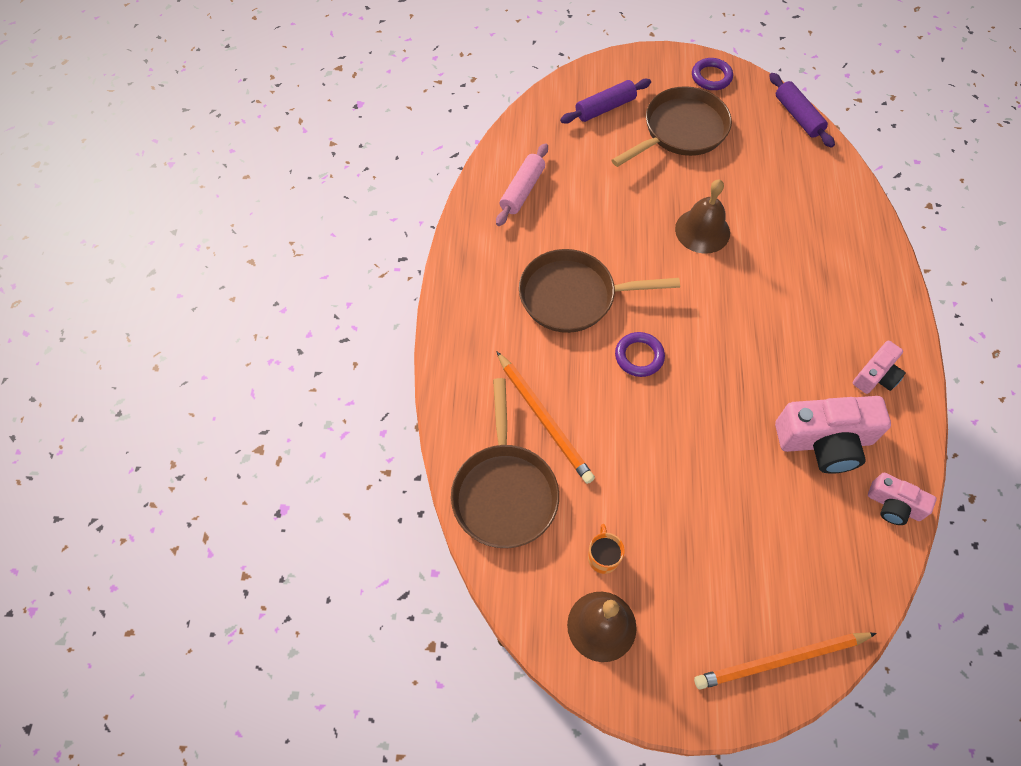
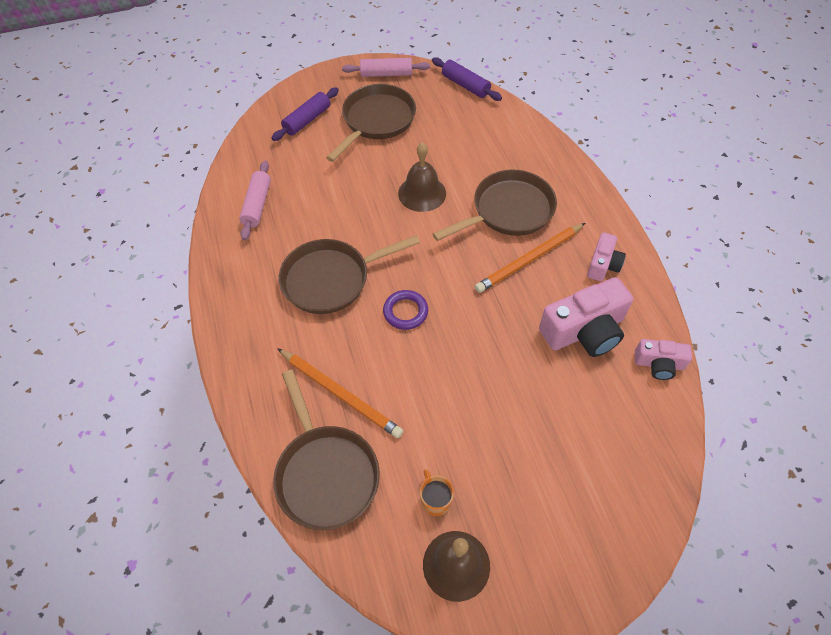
camera: 20 degrees left, 5 degrees down
purple ring [692,58,733,90] -> pink rolling pin [342,58,430,77]
orange pencil [694,632,877,690] -> orange pencil moved to [475,223,585,293]
none -> brown pan [433,170,557,241]

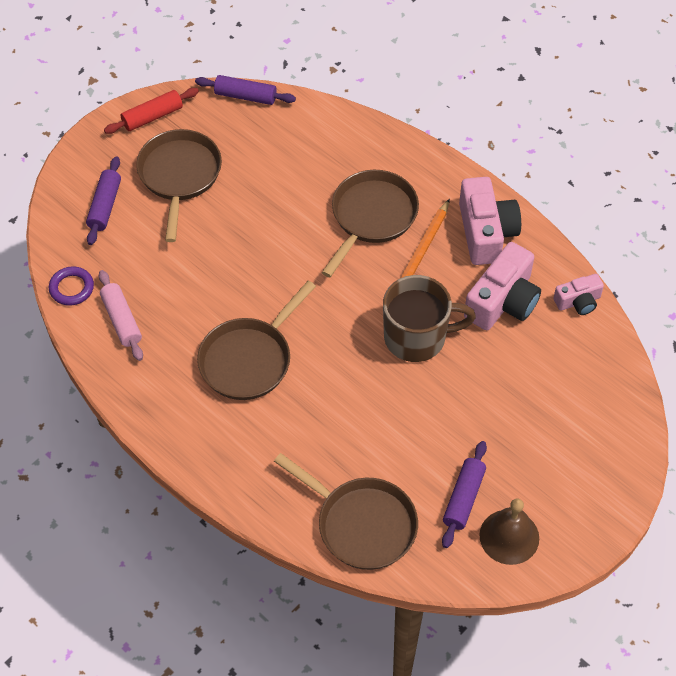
camera: 30 degrees left, 0 degrees up
orange pencil [277,348,403,438] -> none
pink rolling pin [342,58,430,77] -> red rolling pin [104,88,199,134]
purple ring [383,290,428,330] -> purple ring moved to [49,266,94,306]
brown bell [398,143,446,212] -> none
orange mug [420,469,454,516] -> purple rolling pin [442,441,487,548]
pink camera [587,232,626,281] -> pink camera [459,177,521,265], size x1.79
none -> brown mug [383,275,476,362]

